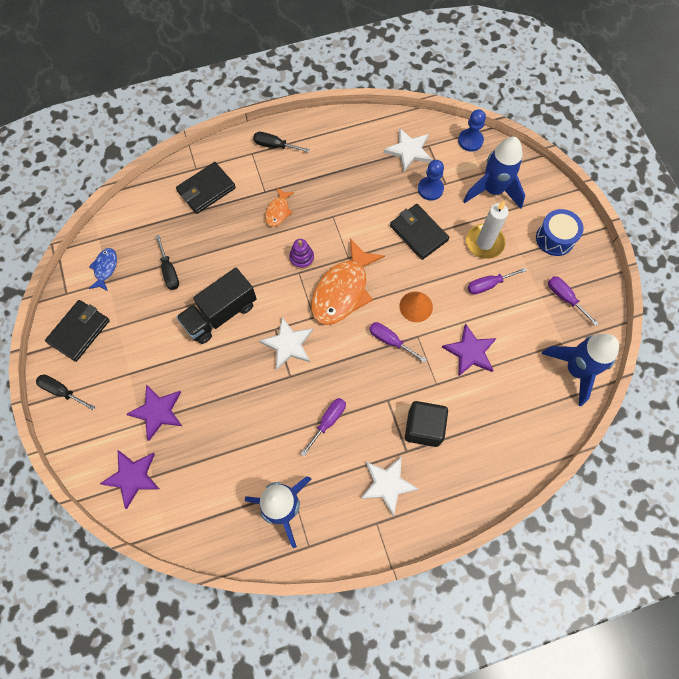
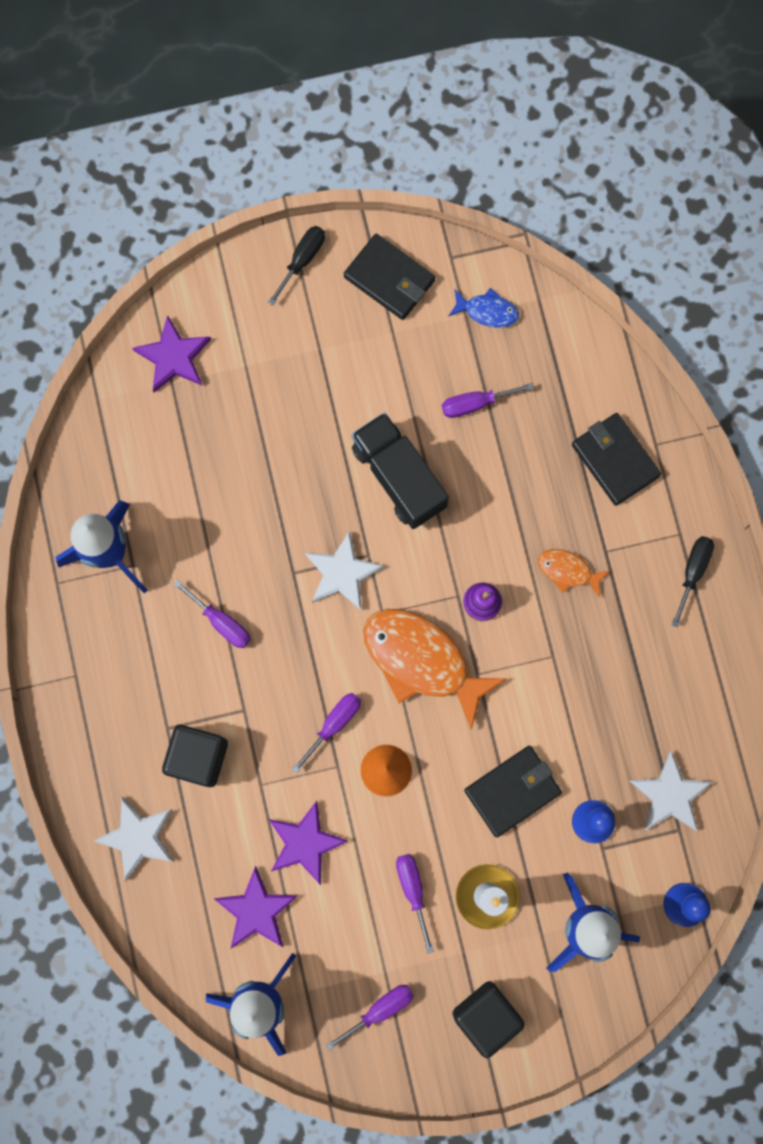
camera: 95 degrees right, 10 degrees up
purple star [126,384,182,441] -> purple star moved to [214,866,297,948]
black screwdriver [155,235,179,290] -> purple screwdriver [442,383,534,418]
white star [360,457,419,516] -> white star moved to [94,797,175,881]
blue drum [536,209,584,256] -> black cube [452,981,525,1058]

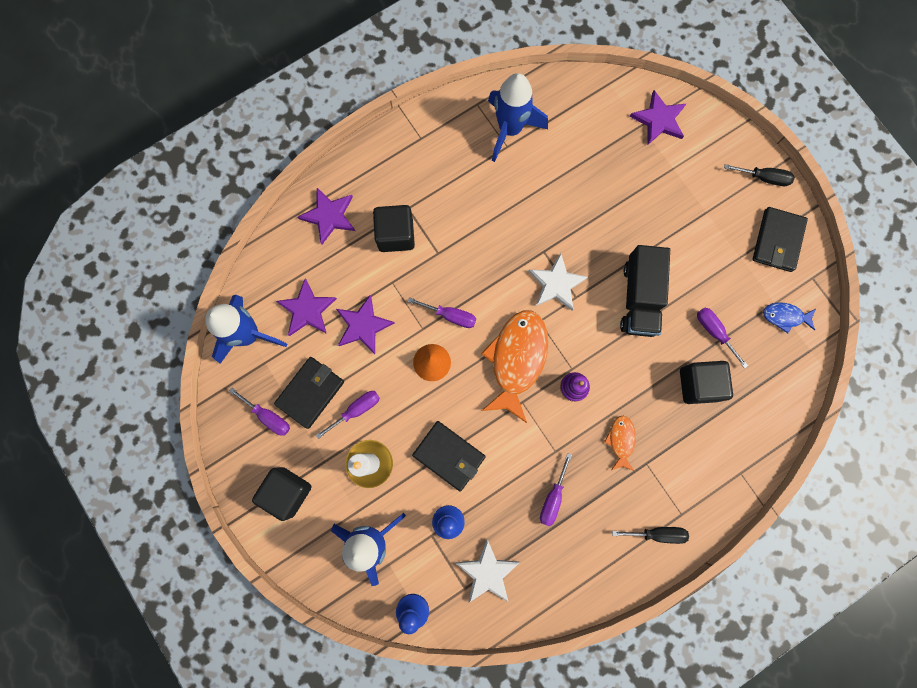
camera: 70 degrees right, 0 degrees up
white star [94,797,175,881] -> purple star [298,188,355,244]
purple screwdriver [174,579,251,648] -> purple screwdriver moved to [540,453,572,526]
black truck [351,412,449,529] -> black truck turned 150 degrees clockwise [620,245,670,337]
blue fish [449,288,519,328] -> blue fish turned 105 degrees clockwise [763,302,816,333]
black wallet [572,413,661,506] -> black wallet moved to [274,357,344,429]
none -> black cube [680,361,733,404]

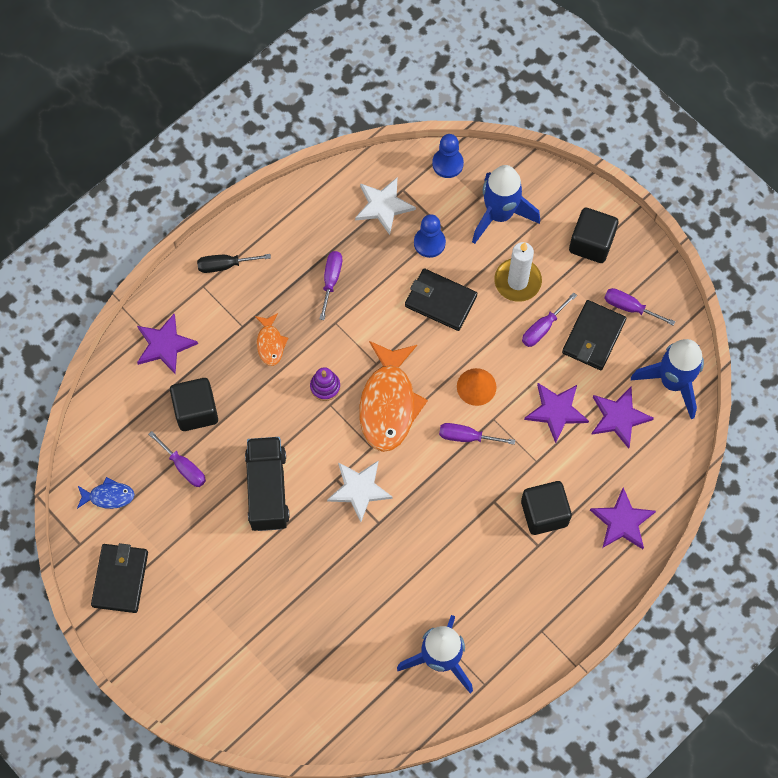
camera: 170 degrees right, 10 degrees down
purple star [629,90,686,145] -> purple star moved to [137,314,198,374]
black screwdriver [724,164,795,186] -> none

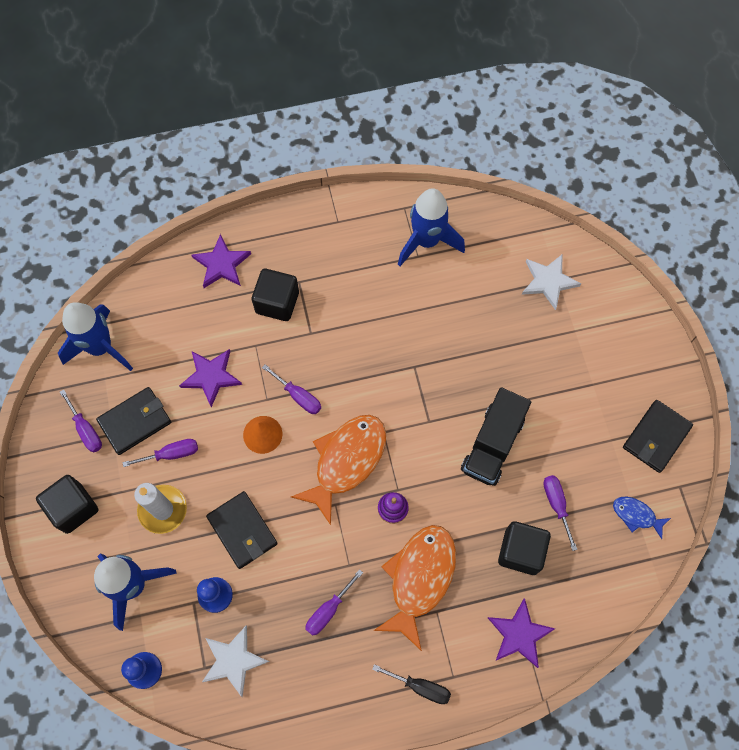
camera: 150 degrees left, 0 degrees up
orange fish [255,313,288,366] -> orange fish [373,525,456,651], size x2.06
white star [327,461,393,522] -> white star moved to [522,255,581,310]
purple star [591,387,654,449] -> none

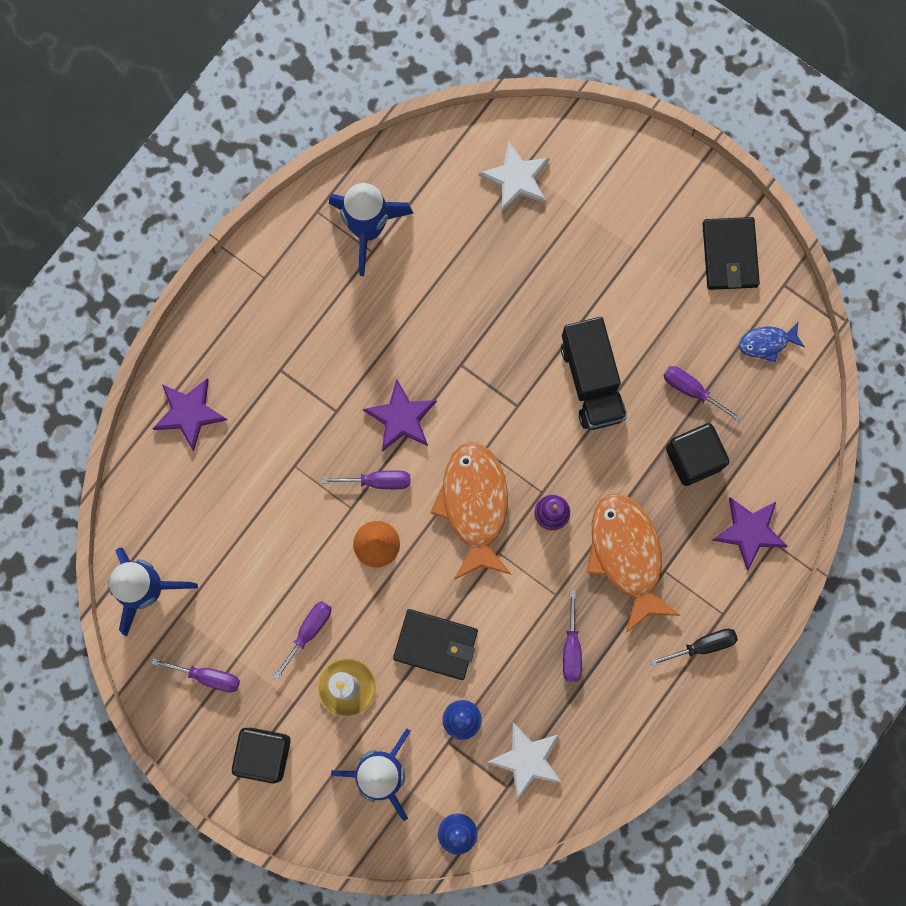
camera: 40 degrees left, 10 degrees up
black wallet [96,387,171,455] -> none
purple star [179,349,242,407] -> purple star moved to [363,379,437,452]
black cube [252,269,299,321] -> none

